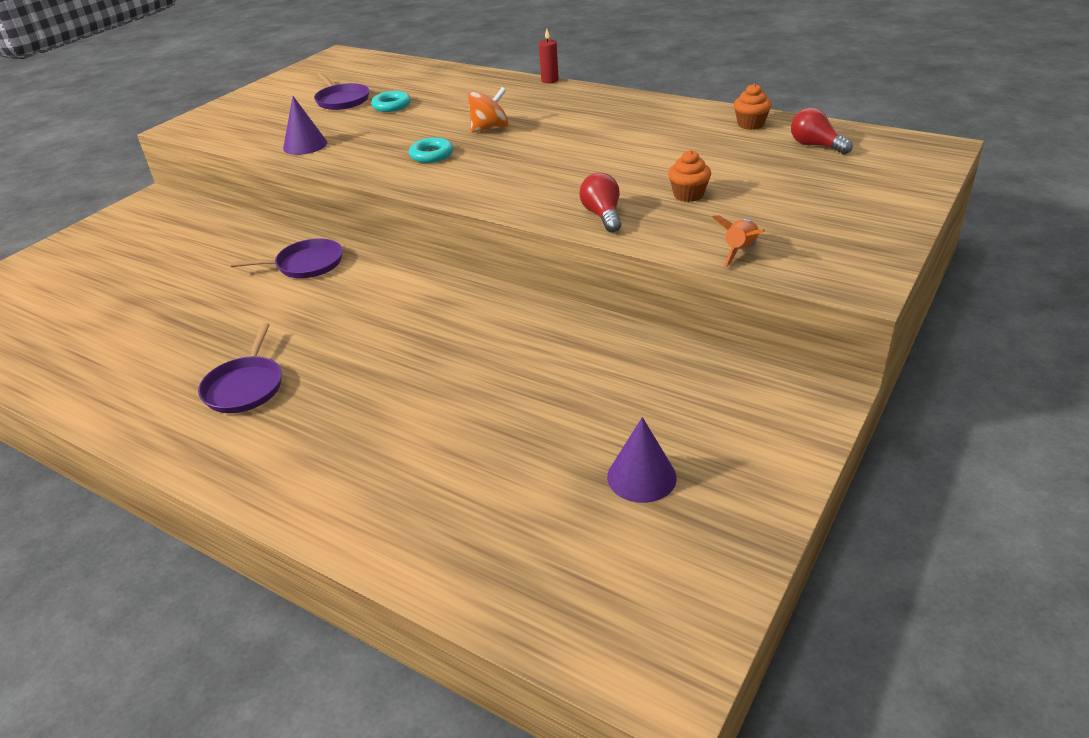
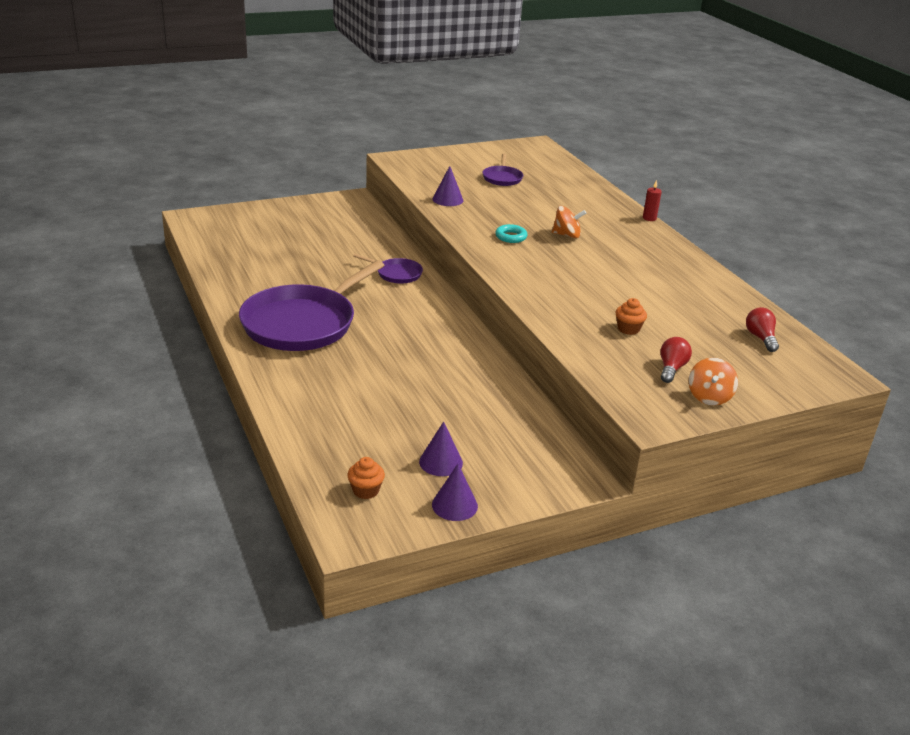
camera: 30 degrees right, 5 degrees down
purple pan [198,323,282,413] -> purple pan [239,260,385,351], size x2.24
turquoise ring [371,91,411,112] -> none
red light bulb [579,172,621,232] -> red light bulb moved to [660,337,692,383]
orange rocket [712,215,765,267] -> none
orange cupcake [734,84,772,130] -> orange cupcake moved to [347,457,385,499]
none -> purple cone [432,464,478,521]
none -> orange spinning top [689,358,738,405]

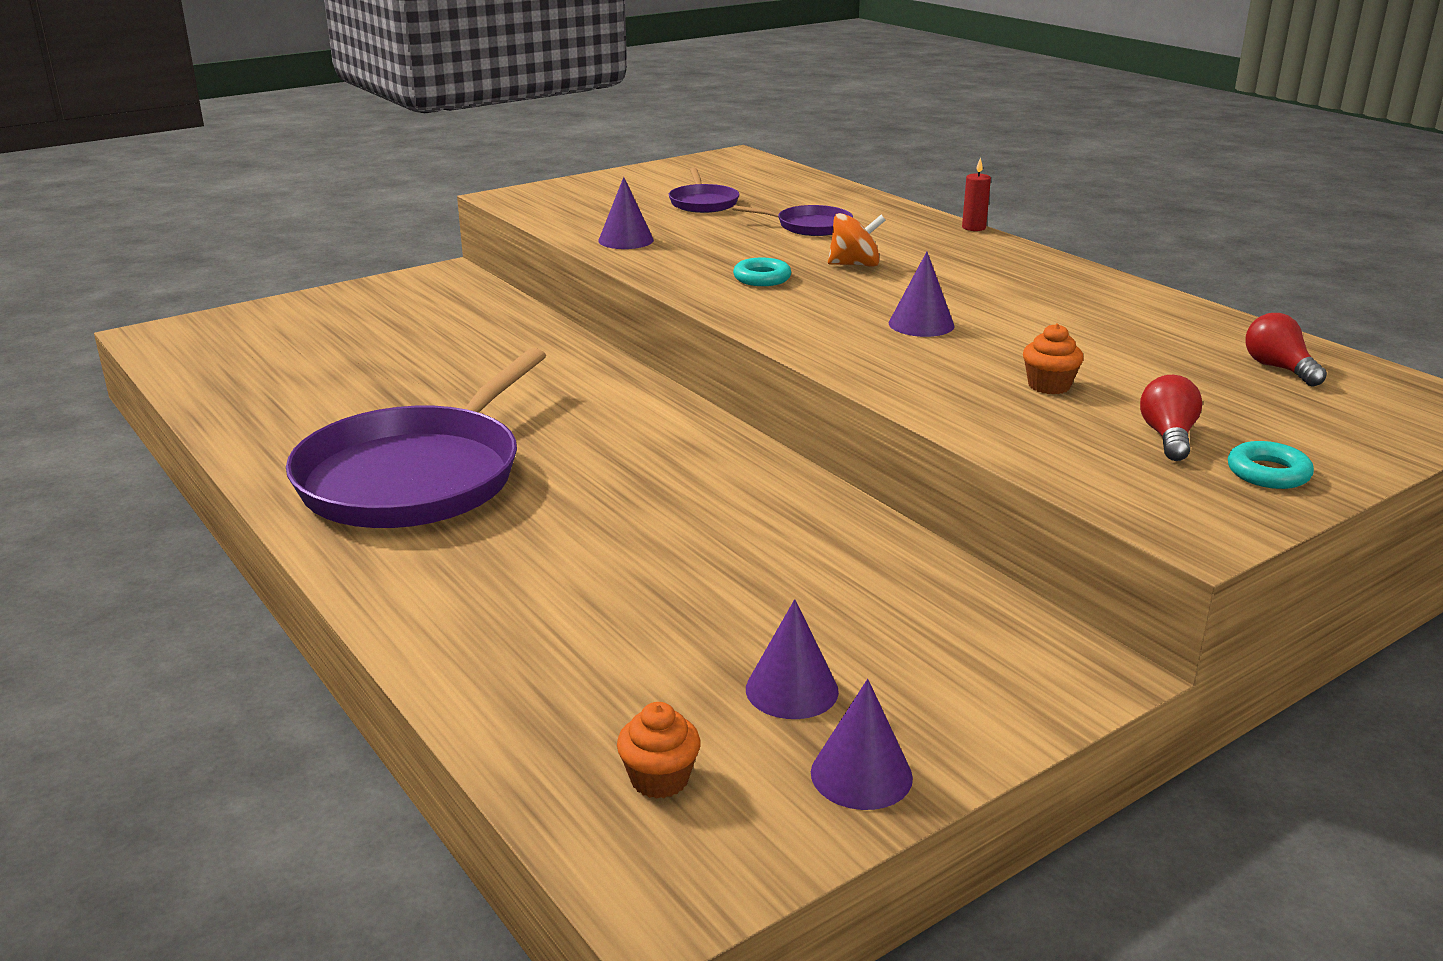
camera: 10 degrees left, 5 degrees down
purple pan [353,254,423,284] -> purple pan moved to [732,205,853,236]
orange spinning top [689,358,738,405] -> turquoise ring [1228,441,1314,489]
none -> purple cone [889,252,955,337]

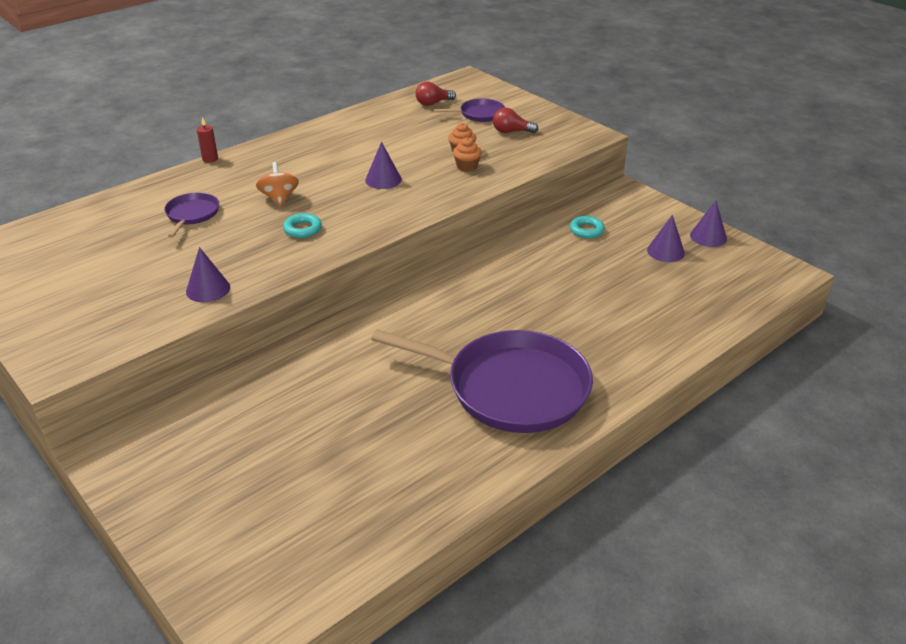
camera: 95 degrees left, 10 degrees up
orange cupcake [617,702,701,799] -> orange cupcake moved to [453,137,482,172]
purple pan [669,168,740,213] -> purple pan moved to [433,98,505,122]
turquoise ring [1228,441,1314,489] -> turquoise ring moved to [570,216,605,239]

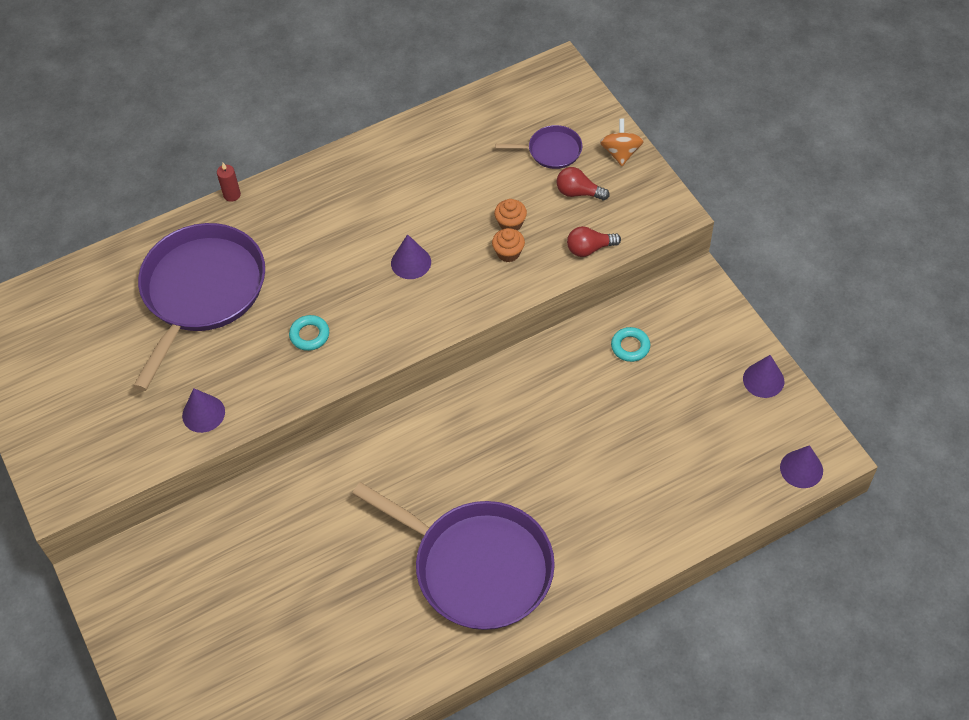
camera: 15 degrees right, 20 degrees up
purple pan [164,193,219,237] -> purple pan [133,223,265,391], size x2.24
orange spinning top [256,162,299,206] -> orange spinning top moved to [600,119,644,166]
red light bulb [416,82,456,106] -> red light bulb moved to [567,226,621,257]
purple cone [647,215,685,262] -> purple cone moved to [780,445,823,488]

